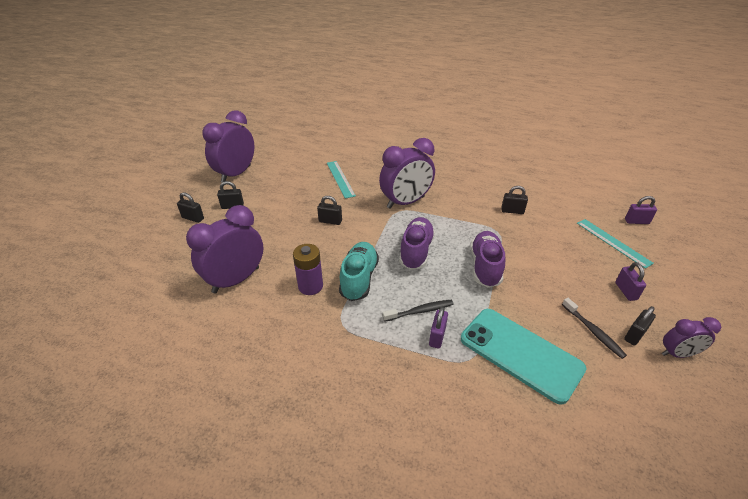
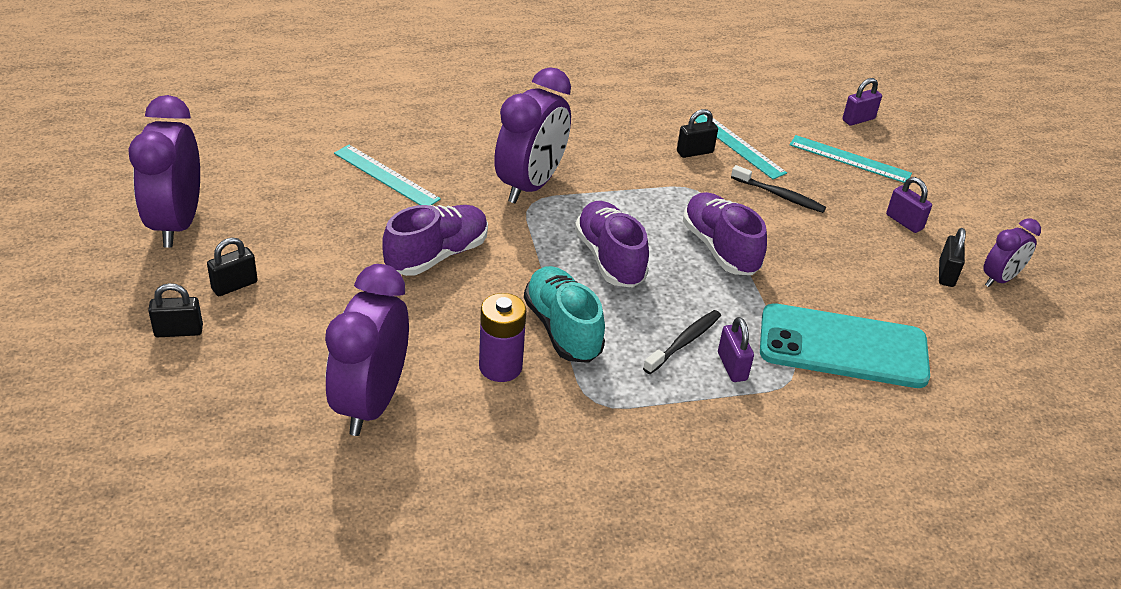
camera: 35 degrees left, 0 degrees up
black padlock [317,196,342,225] -> purple shoe [382,205,488,276]
black toothbrush [562,298,627,359] -> black toothbrush moved to [731,165,826,213]
none -> turquoise ruler [695,115,787,179]

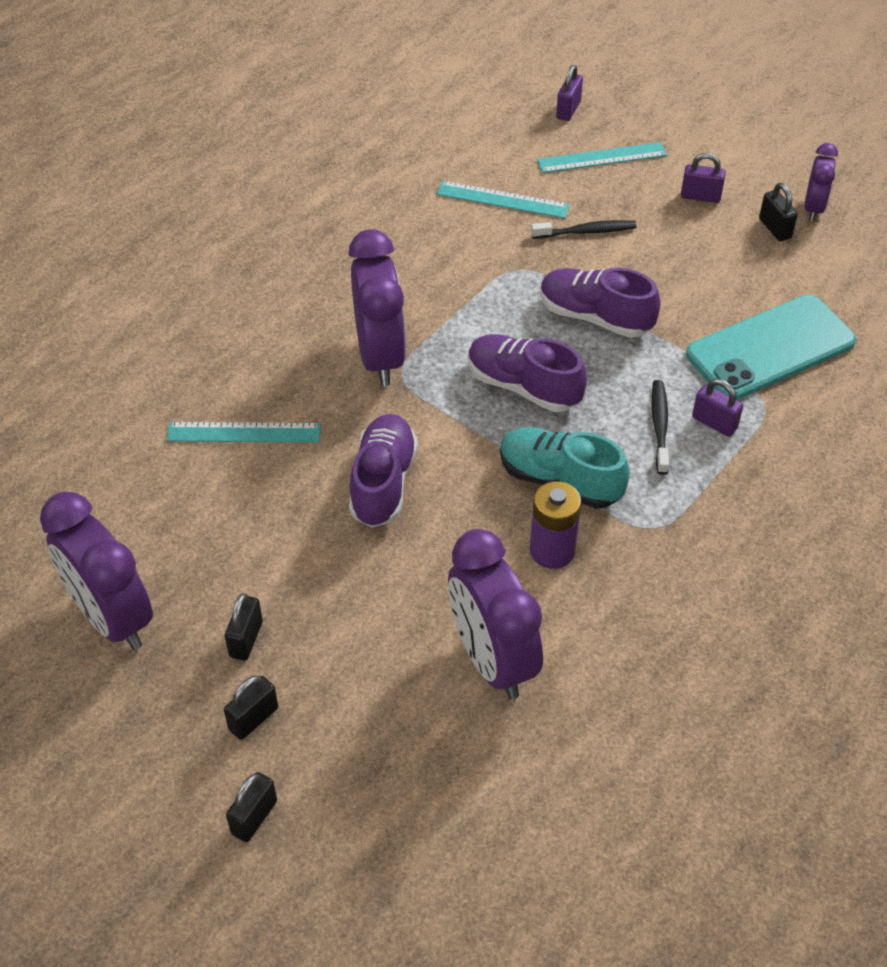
camera: 35 degrees left, 10 degrees up
black padlock [677,109,718,158] -> black padlock moved to [226,772,277,842]

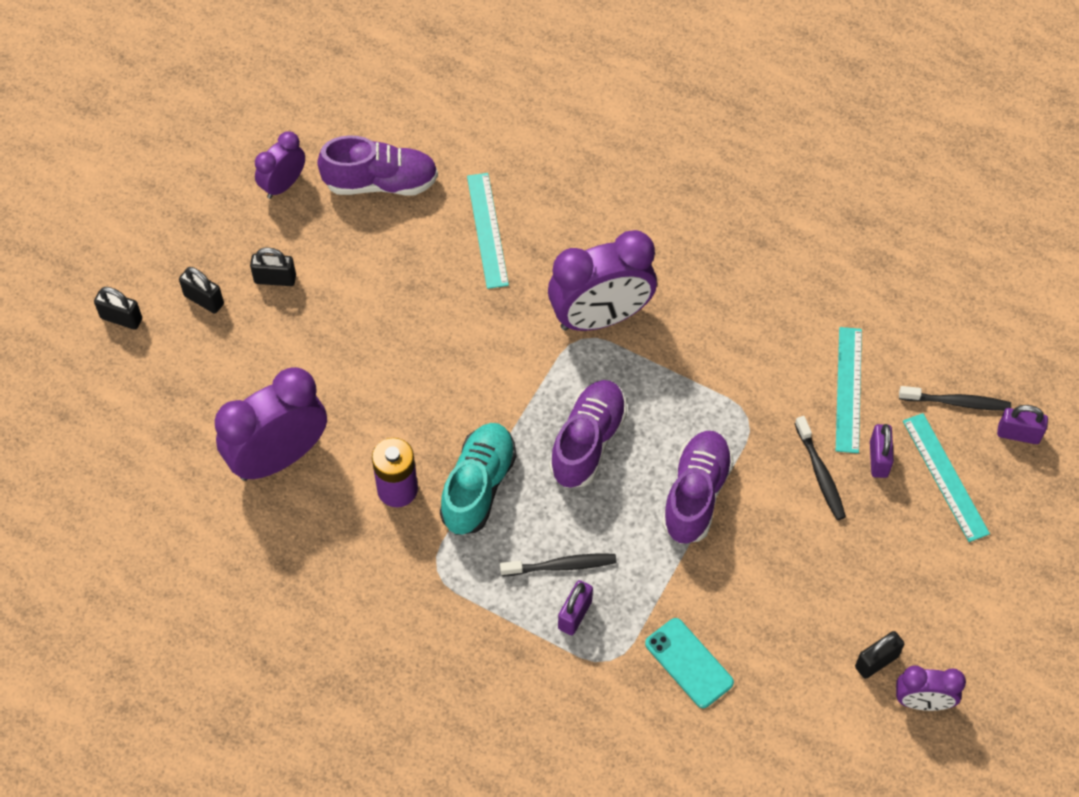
camera: 80 degrees right, 10 degrees up
purple clock [40,492,153,650] -> purple clock [255,131,305,199], size x0.55
purple shoe [349,414,418,528] -> purple shoe moved to [317,136,438,196]
purple padlock [681,153,726,203] -> purple padlock moved to [870,424,894,478]
turquoise phone [686,295,856,400] -> turquoise phone [645,618,734,708], size x0.54
none -> black toothbrush [899,386,1011,411]

